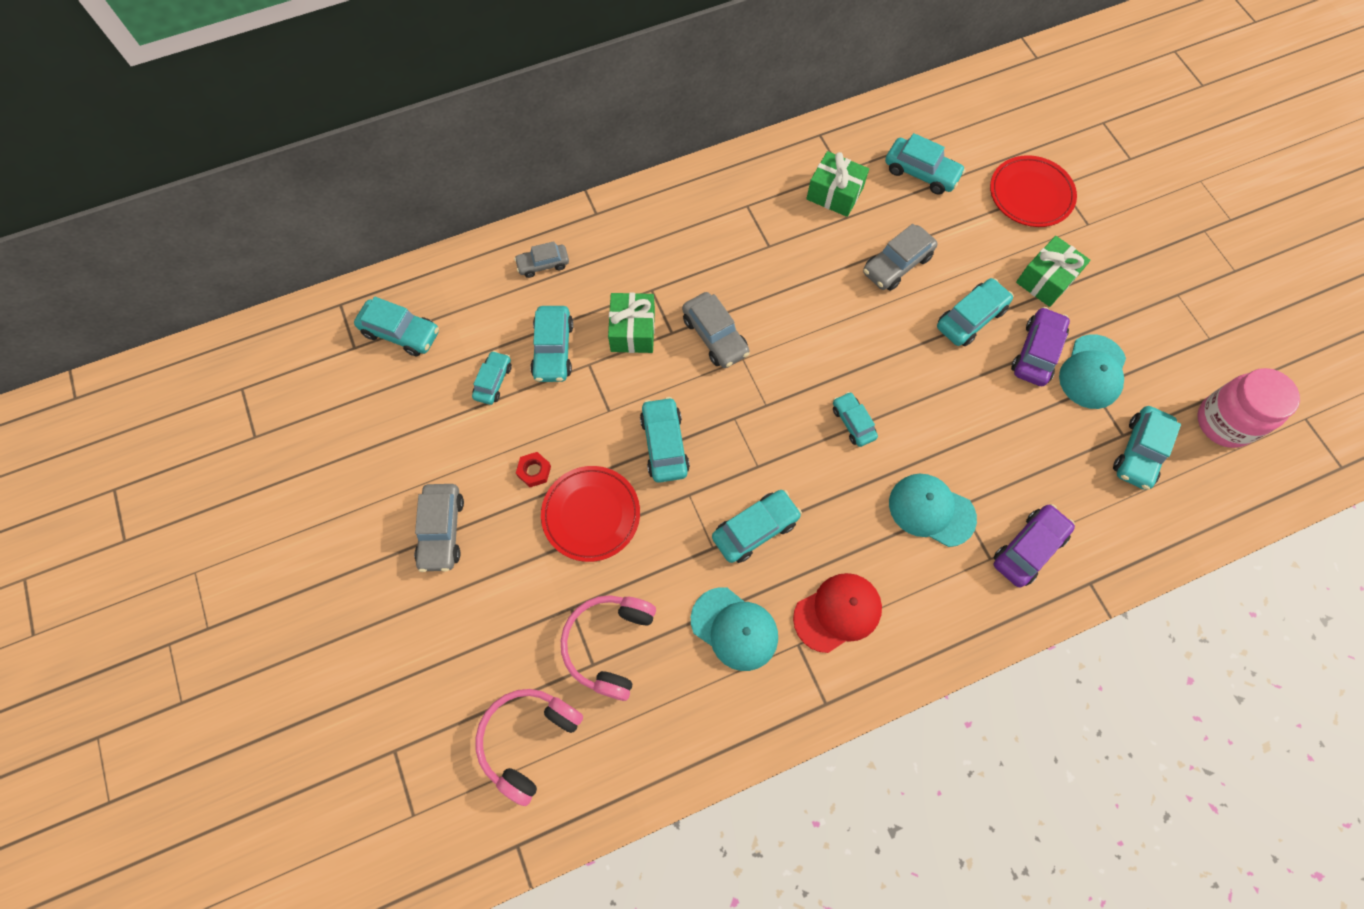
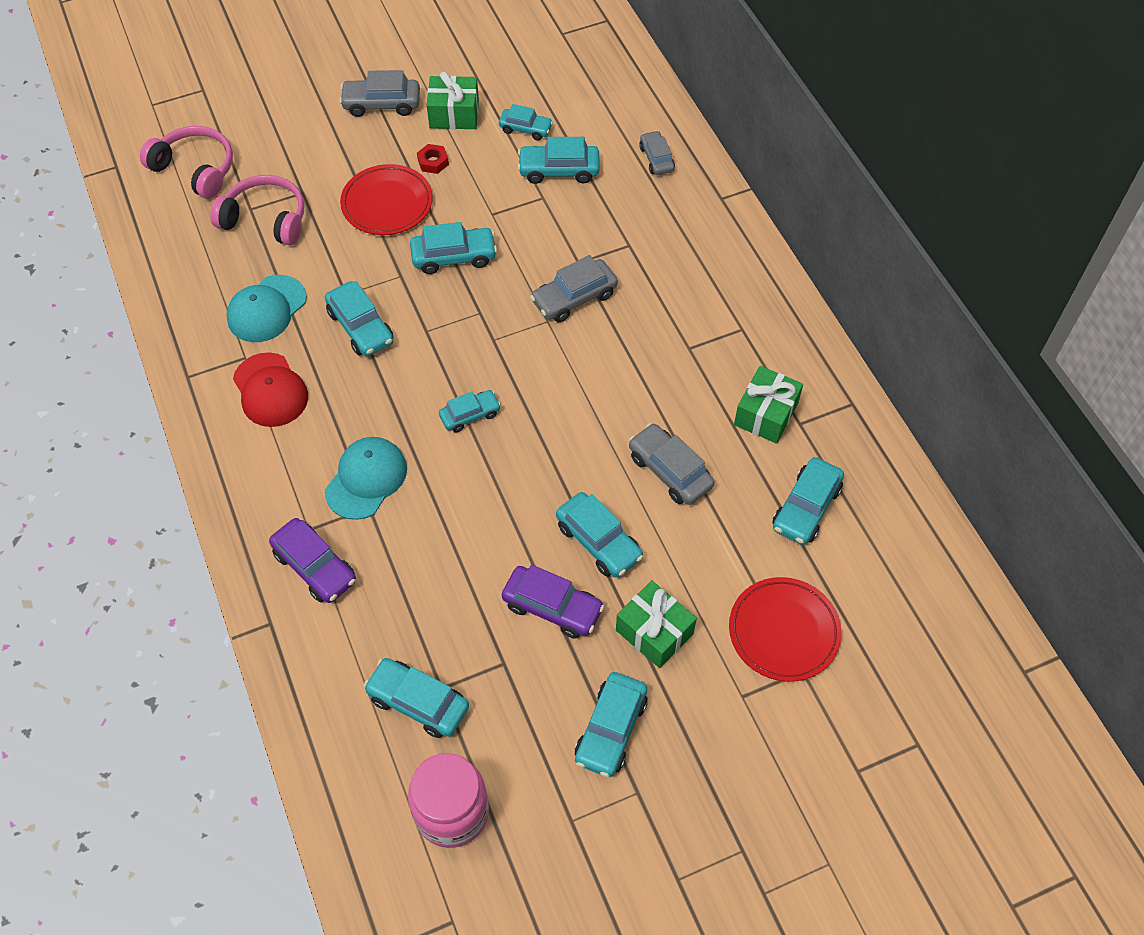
camera: 90 degrees right, 10 degrees down
turquoise car [354,297,439,357] -> turquoise car moved to [575,672,648,777]
green gift [608,293,655,353] -> green gift moved to [427,72,479,129]
turquoise cap [1059,334,1126,409] -> none

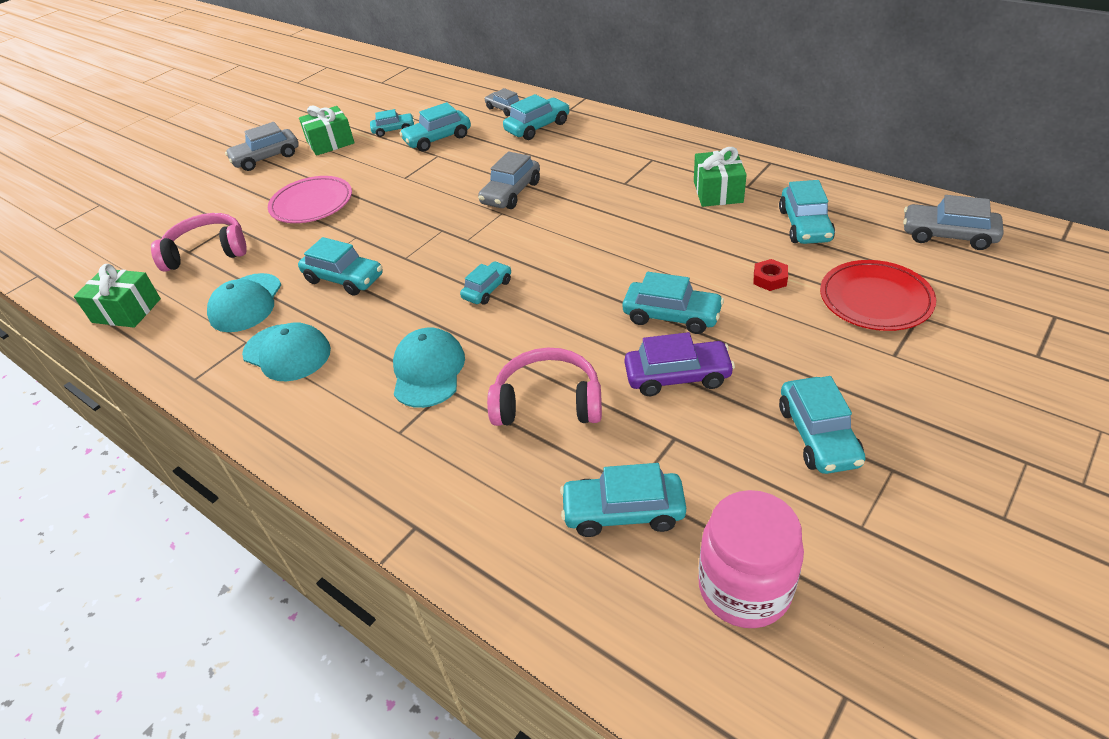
camera: 25 degrees left, 15 degrees down
pink headphones [140,126,233,199] -> pink headphones moved to [487,348,602,426]
red cap [233,352,308,427] -> turquoise cap [242,322,331,381]
purple car [269,518,356,603] -> none
red plate [340,164,433,235] -> pink plate [268,176,352,223]
turquoise car [410,222,497,274] -> turquoise car moved to [503,94,570,140]
red nut [417,144,449,174] -> red nut moved to [753,259,788,291]
green gift [616,580,697,668] -> green gift moved to [74,264,161,328]
grey car [629,423,715,505] -> grey car moved to [903,195,1003,250]

